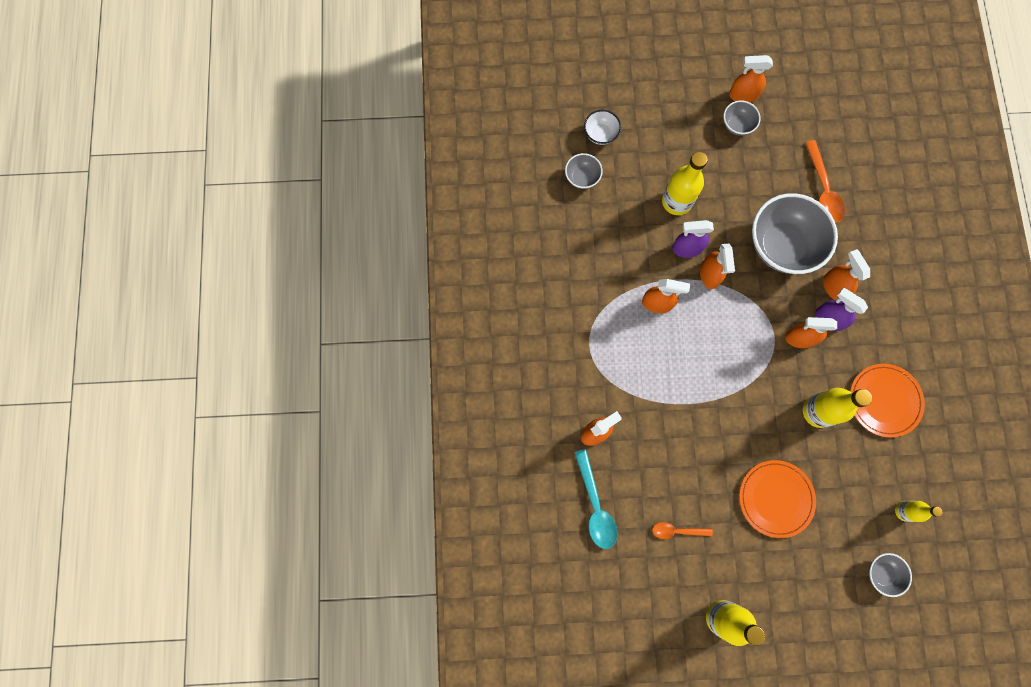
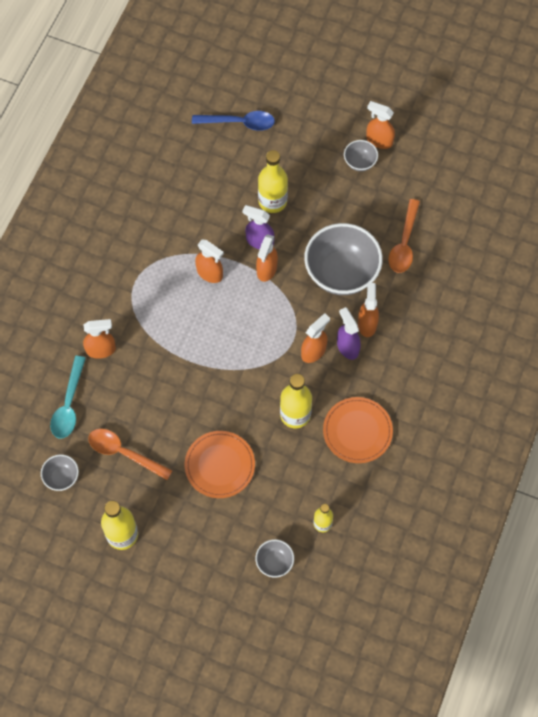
camera: 25 degrees right, 10 degrees down
grey bowl [565,153,603,189] -> grey bowl moved to [41,454,79,491]
white bowl [584,110,621,145] -> blue spoon [192,111,275,131]
orange spoon [652,522,713,539] -> orange spoon [88,429,173,480], size x1.65
orange spray bottle [785,317,837,348] -> orange spray bottle turned 105 degrees clockwise [301,313,330,363]

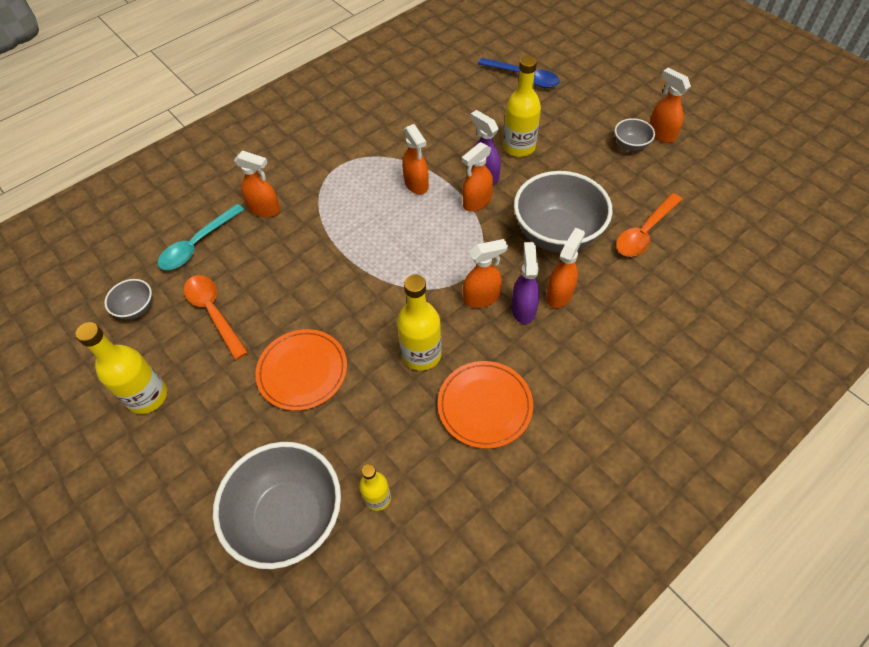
camera: 30 degrees right, 10 degrees down
grey bowl [255,539,294,578] -> grey bowl [213,442,341,569], size x2.16

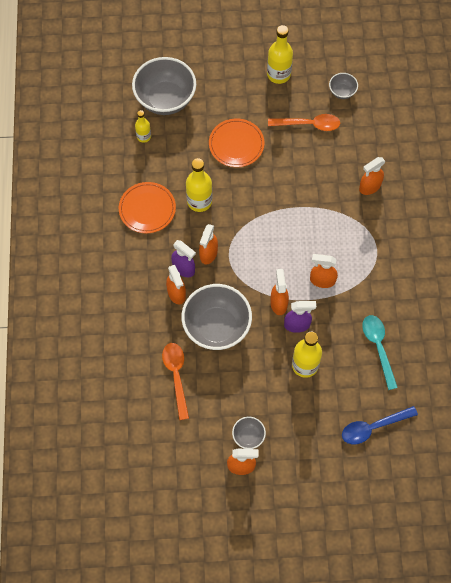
camera: 125 degrees right, 10 degrees up
turquoise spoon [158,204,245,270] -> turquoise spoon moved to [362,315,398,390]

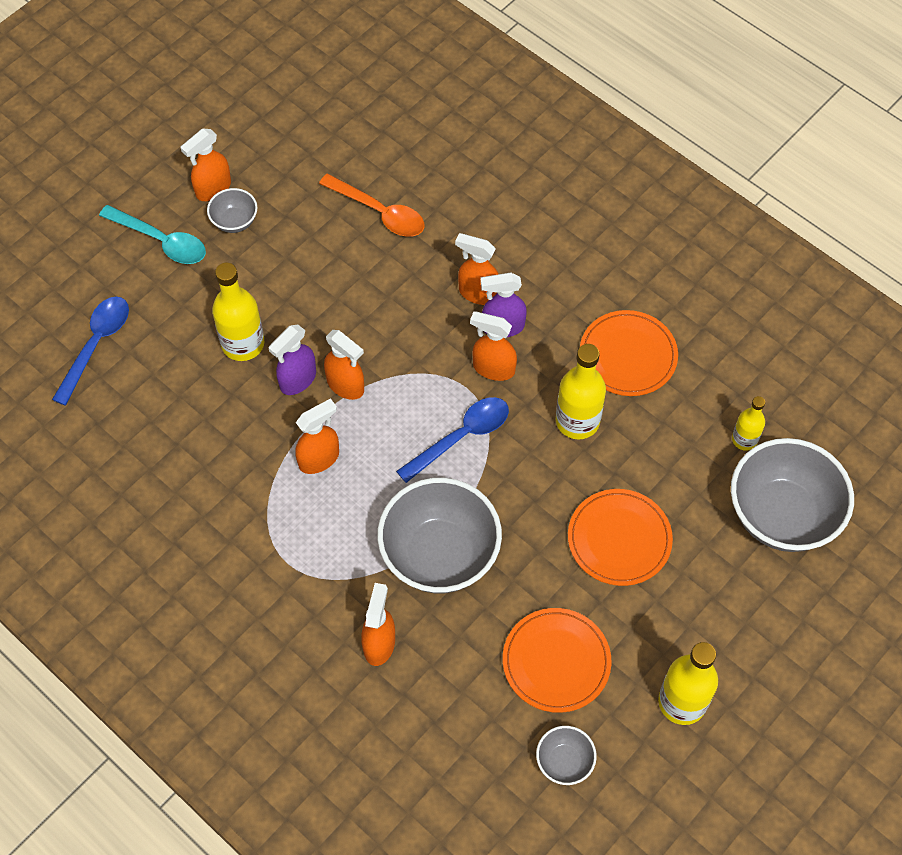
camera: 135 degrees right, 5 degrees down
grey bowl [181,284,252,350] -> grey bowl moved to [377,478,502,594]
orange spray bottle [199,224,218,265] -> orange spray bottle turned 45 degrees counterclockwise [470,311,517,381]
orange spoon [268,114,340,131] -> orange plate [503,608,611,713]
turquoise spoon [362,315,398,390] -> turquoise spoon moved to [99,205,206,264]
none -> blue spoon [396,397,509,483]

